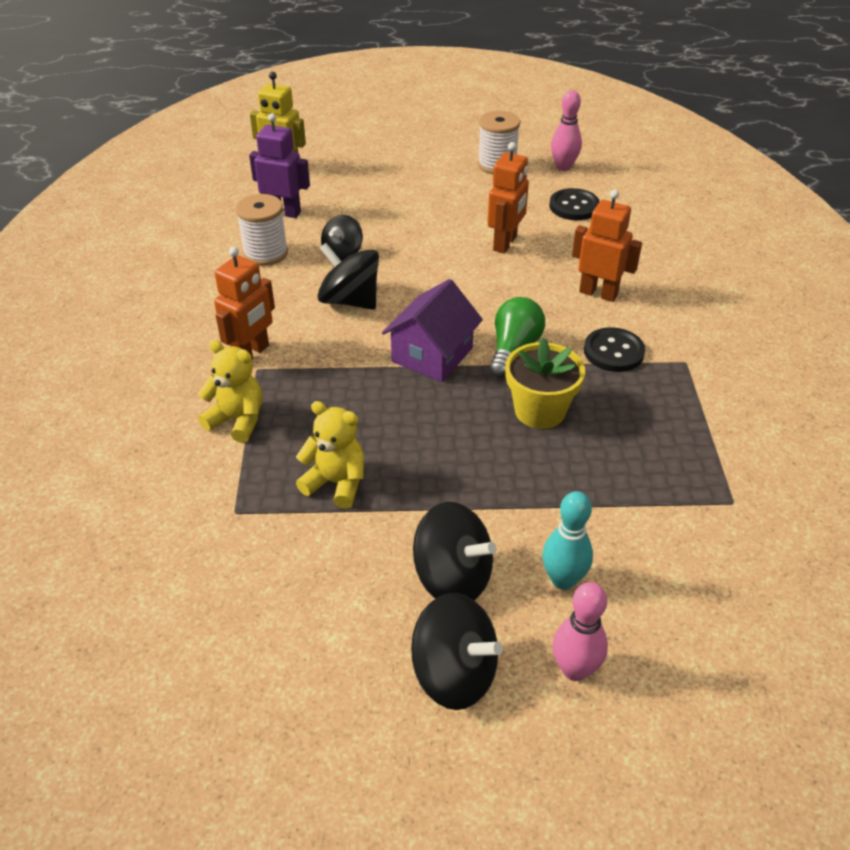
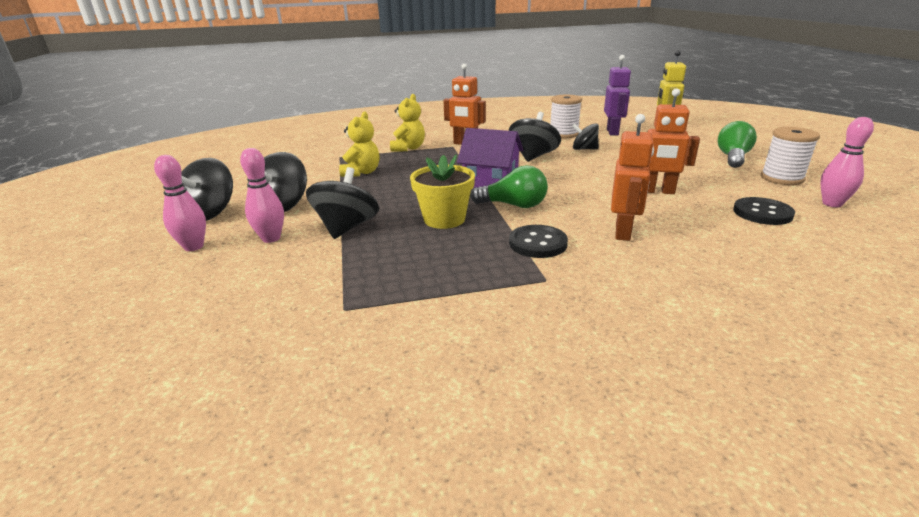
camera: 80 degrees right, 15 degrees down
turquoise bowling pin [542,491,593,590] -> pink bowling pin [240,148,284,243]
none -> black spinning top [306,167,379,239]
none -> green light bulb [717,121,757,168]

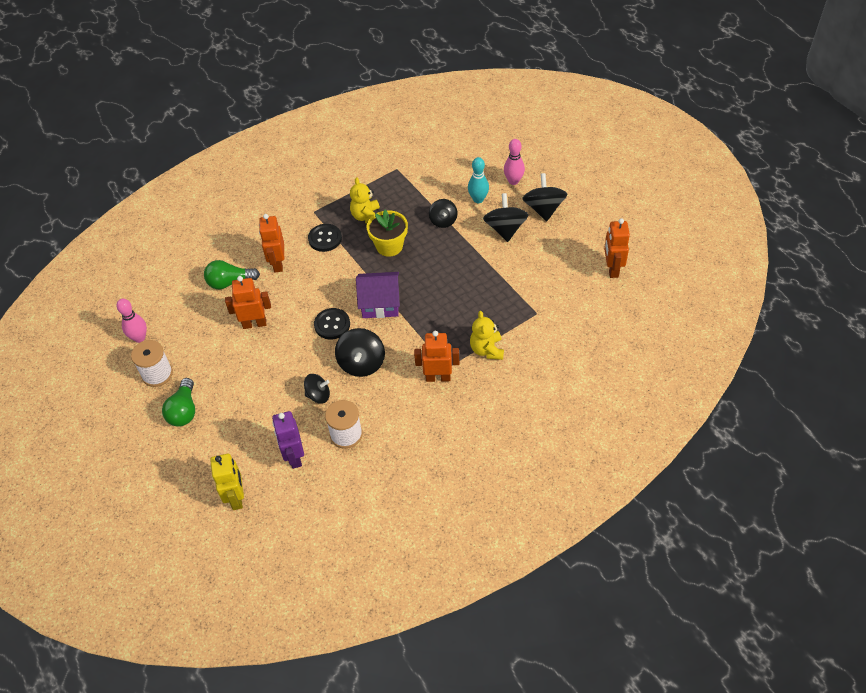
camera: 160 degrees right, 25 degrees up
pink bowling pin [240,148,284,243] -> turquoise bowling pin [468,157,489,203]
black spinning top [306,167,379,239] -> black spinning top [429,199,458,228], size x0.64
yellow teddy bear [339,111,379,177] -> yellow teddy bear moved to [350,177,380,224]
green light bulb [470,165,548,208] -> green light bulb moved to [204,260,260,289]
black button [733,197,795,225] -> black button moved to [314,308,350,339]
none -> orange robot [604,218,630,278]

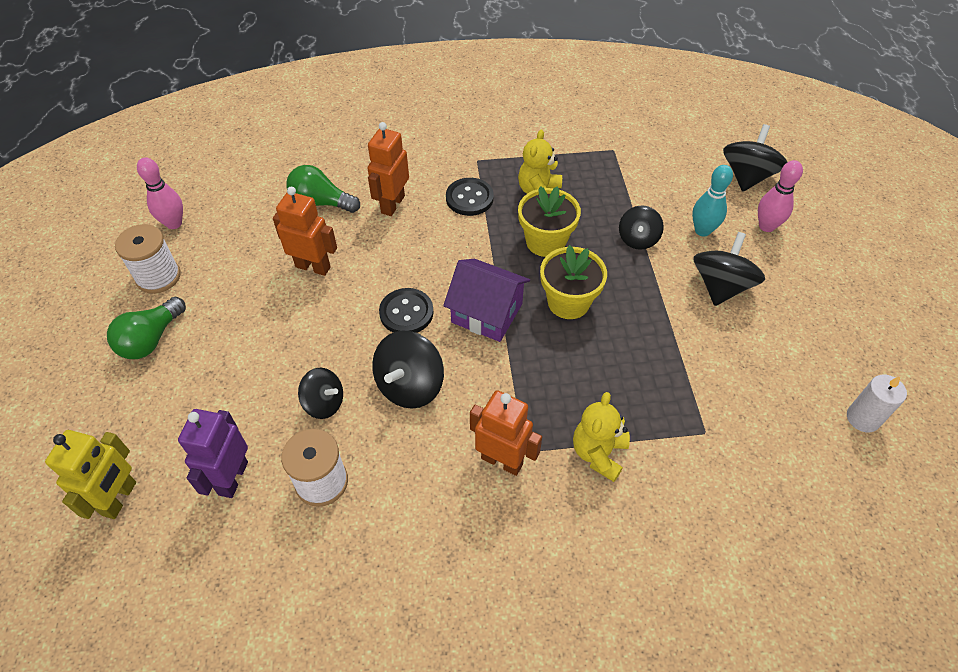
camera: 25 degrees right, 0 degrees up
black spinning top [522,173,567,221] -> black spinning top moved to [723,124,787,192]
orange robot [604,218,630,278] -> white candle [847,375,907,432]
none -> yellow flower pot [540,245,607,319]

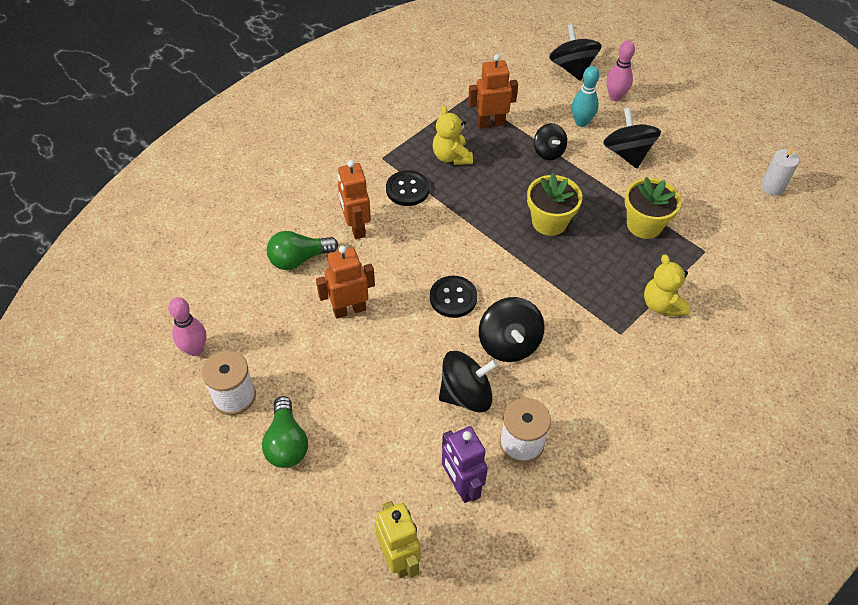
camera: 40 degrees left, 0 degrees up
black spinning top [298,368,343,419] -> black spinning top [439,351,498,413], size x1.55
purple house [443,259,530,342] -> none
orange robot [470,390,542,476] -> orange robot moved to [468,54,518,129]
yellow flower pot [518,186,581,257] -> yellow flower pot moved to [625,177,681,239]

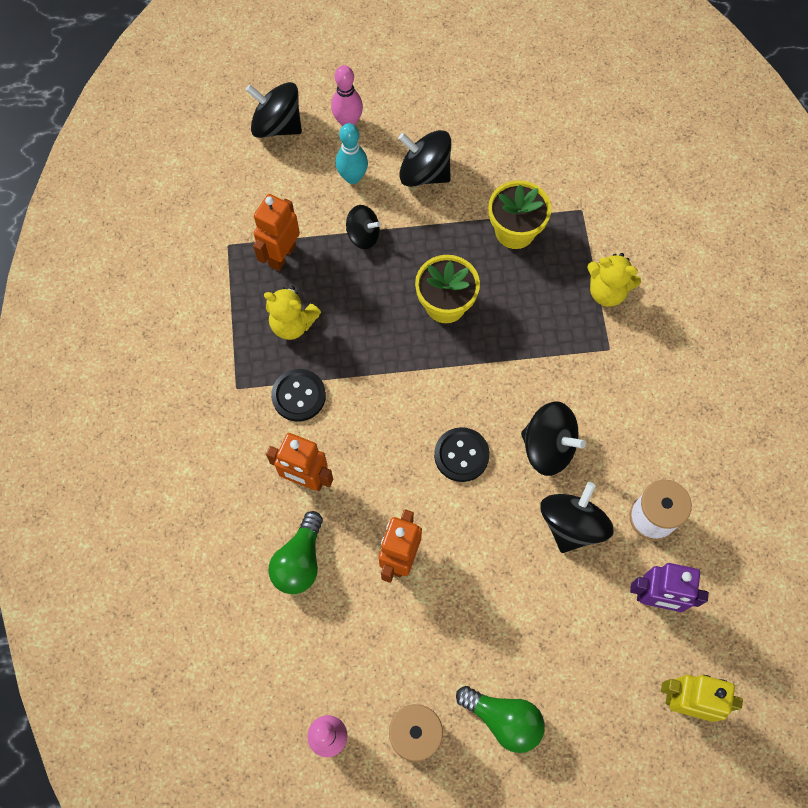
camera: 50 degrees left, 15 degrees up
white candle [761,146,800,196] -> none

